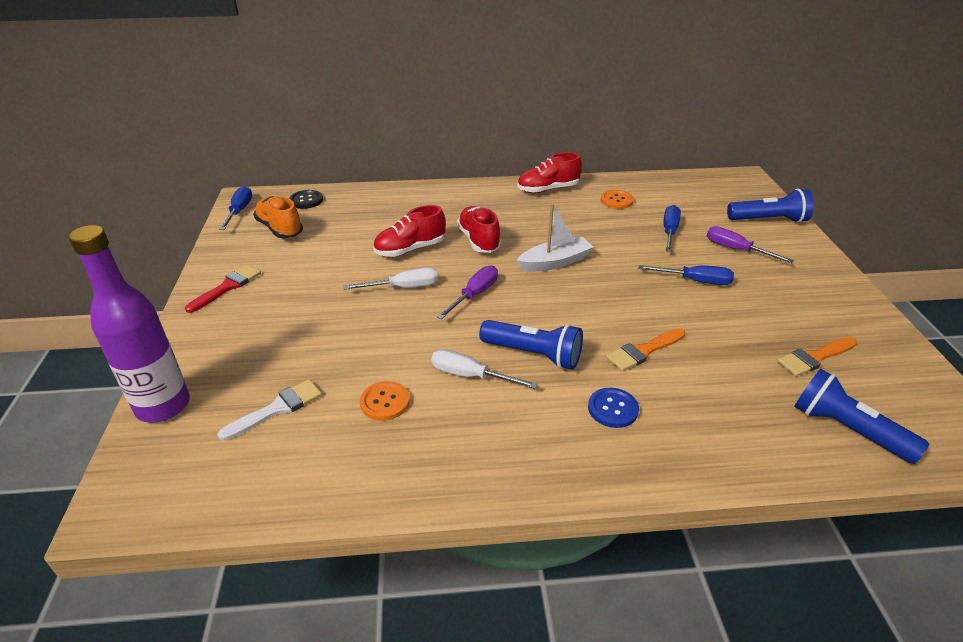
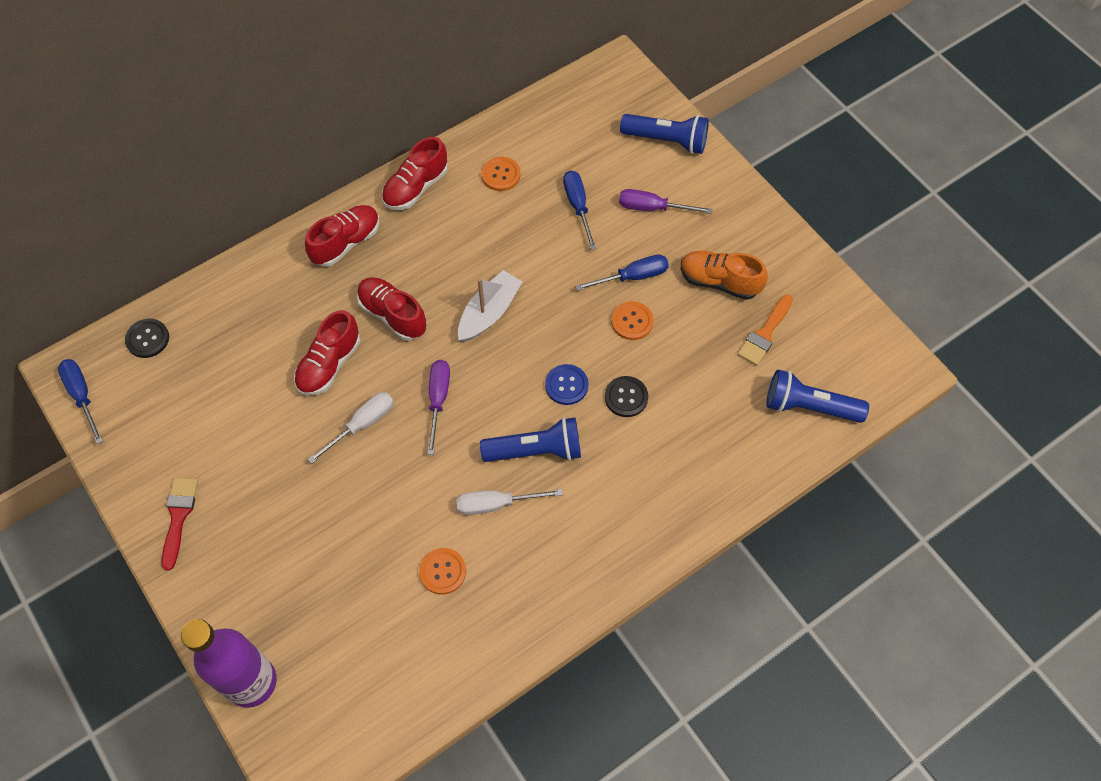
camera: 30 degrees left, 25 degrees up
white brush [217,379,322,441] -> none
orange shoe [253,196,303,238] -> orange shoe moved to [681,251,768,300]
blue button [588,388,639,428] -> blue button moved to [545,364,589,405]
orange brush [606,328,685,371] -> black button [605,376,648,417]
blue flashlight [727,189,814,223] -> blue flashlight turned 45 degrees clockwise [620,114,709,154]
none -> red shoe [305,205,380,267]
none -> orange button [611,301,654,340]

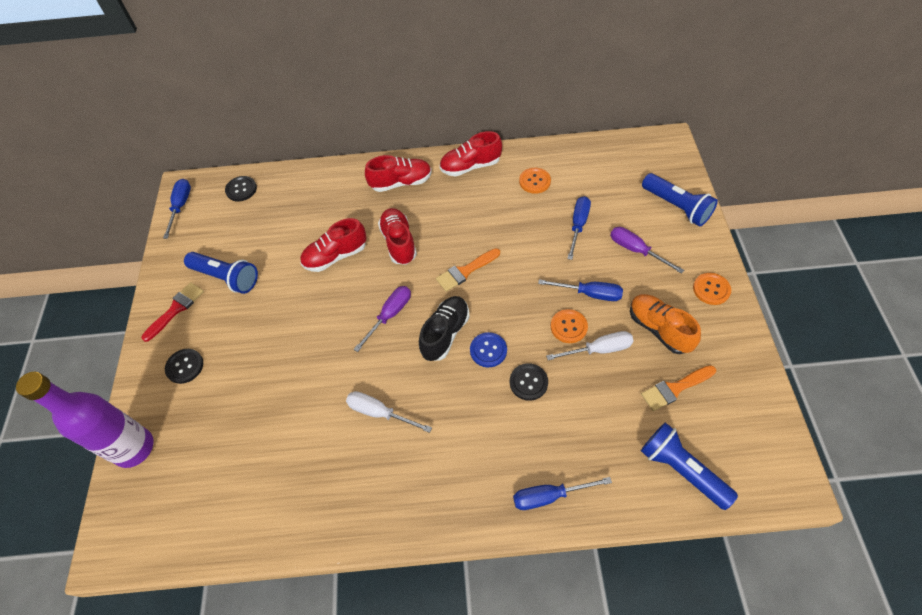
camera: 35 degrees right, 5 degrees down
white screwdriver [307,392,394,464] -> white screwdriver moved to [546,331,634,360]
orange button [419,548,466,595] -> orange button moved to [693,273,731,305]
white boat [458,270,522,342] -> orange brush [436,248,500,291]
blue flashlight [480,417,581,462] -> blue flashlight moved to [184,252,258,294]
none -> black button [165,349,203,384]
none -> black shoe [419,296,470,361]
none -> blue screwdriver [513,477,612,510]

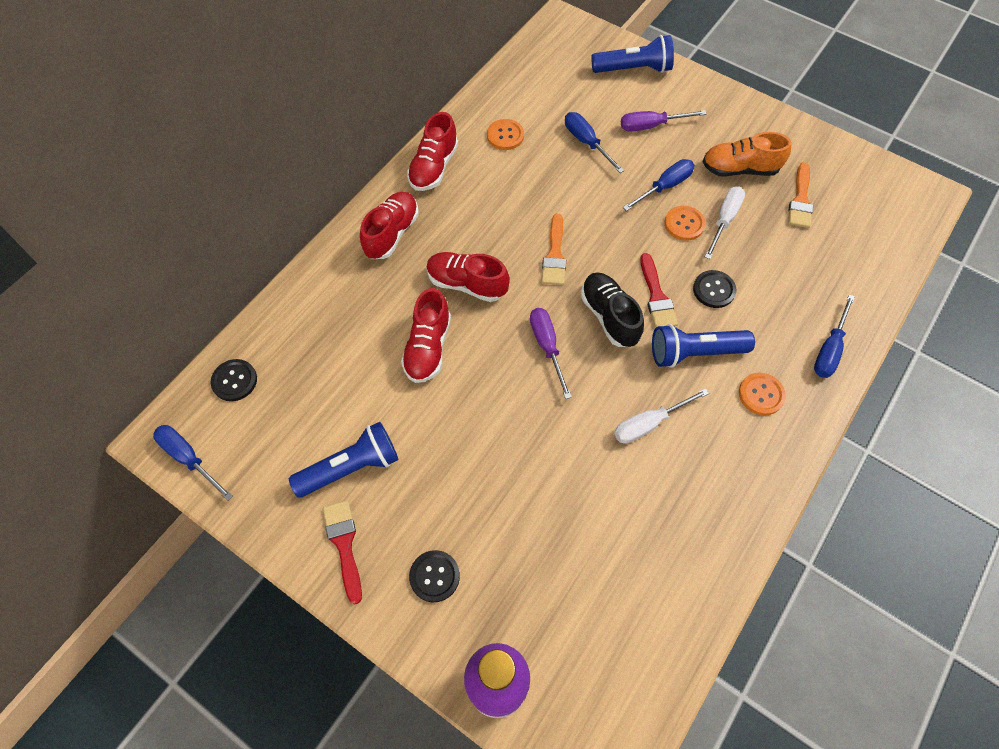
camera: 55 degrees left, 5 degrees up
blue button [470,332,507,367] -> red brush [640,253,678,328]
blue flashlight [641,422,738,510] -> blue flashlight moved to [652,324,755,368]
orange button [693,273,731,305] -> orange button moved to [739,373,786,415]

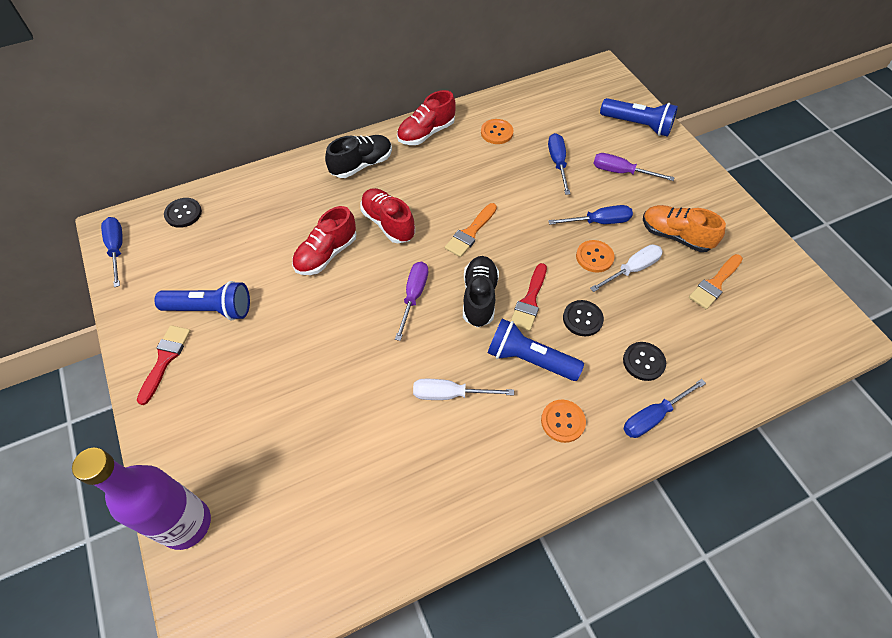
camera: 30 degrees right, 5 degrees down
red shoe [360,192,419,259] -> black shoe [325,135,392,178]
black button [409,550,460,602] -> black button moved to [623,342,666,381]

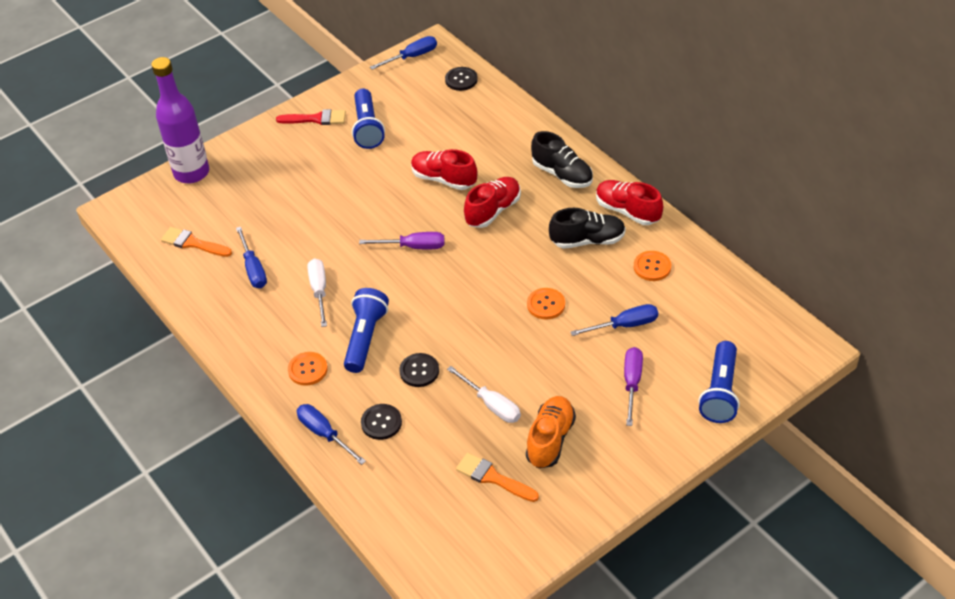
camera: 80 degrees right, 10 degrees down
orange brush [445,203,497,257] -> orange brush moved to [161,227,232,257]
black shoe [463,256,499,327] -> black shoe moved to [549,208,626,249]
red brush [510,263,547,331] -> none
blue screwdriver [548,205,633,225] -> blue screwdriver moved to [236,227,267,288]
orange button [576,240,614,273] -> orange button moved to [527,288,565,320]

